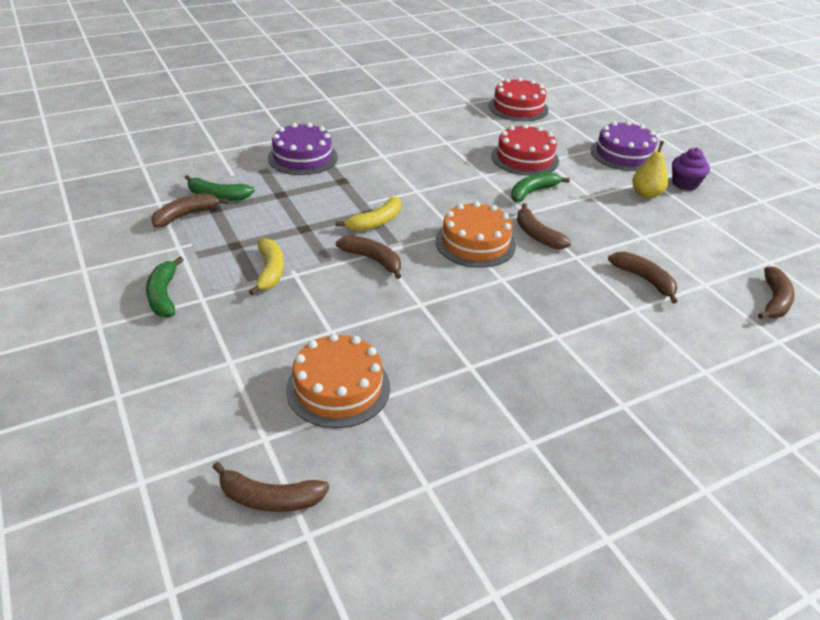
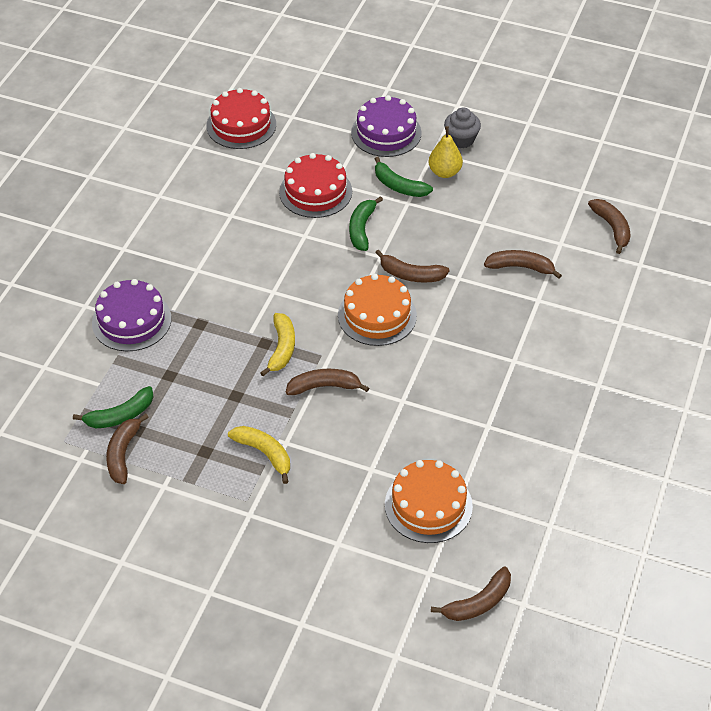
camera: 40 degrees left, 10 degrees up
green banana [146,257,184,318] -> green banana moved to [375,157,433,197]
purple cupcake [672,148,710,190] -> grey cupcake [444,107,481,148]

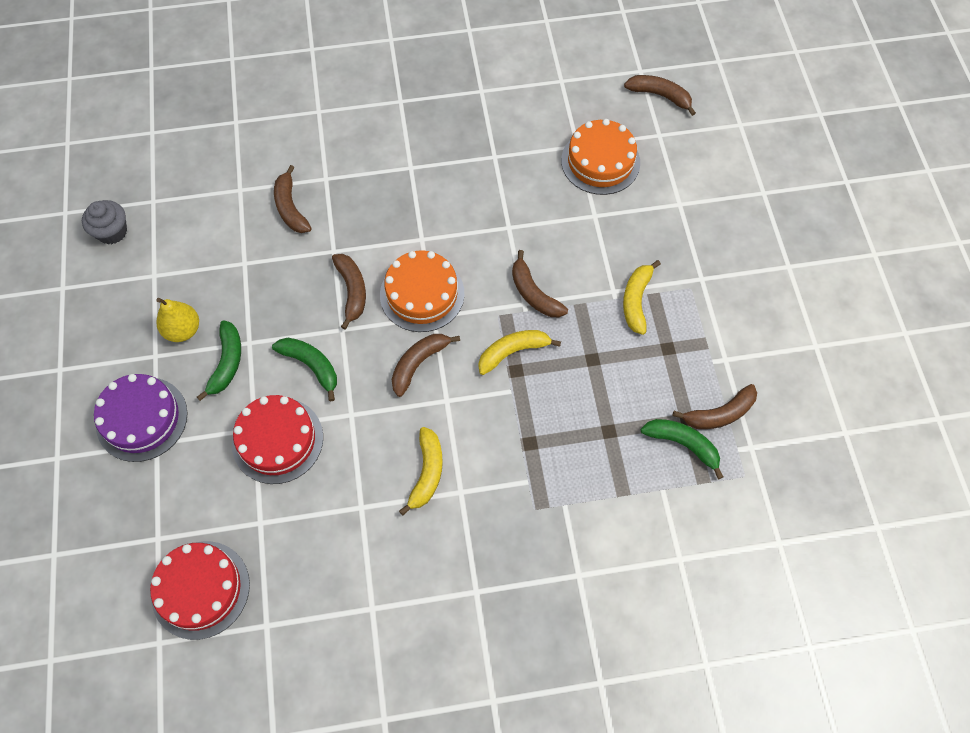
camera: 120 degrees left, 15 degrees up
purple cake [92,279,171,351] -> none
green banana [349,196,383,251] -> green banana turned 120 degrees counterclockwise [272,338,337,401]
grey cupcake [444,107,481,148] -> grey cupcake moved to [82,200,127,244]
brown banana [588,199,630,254] -> brown banana moved to [392,334,460,397]
none -> yellow banana [399,427,443,515]

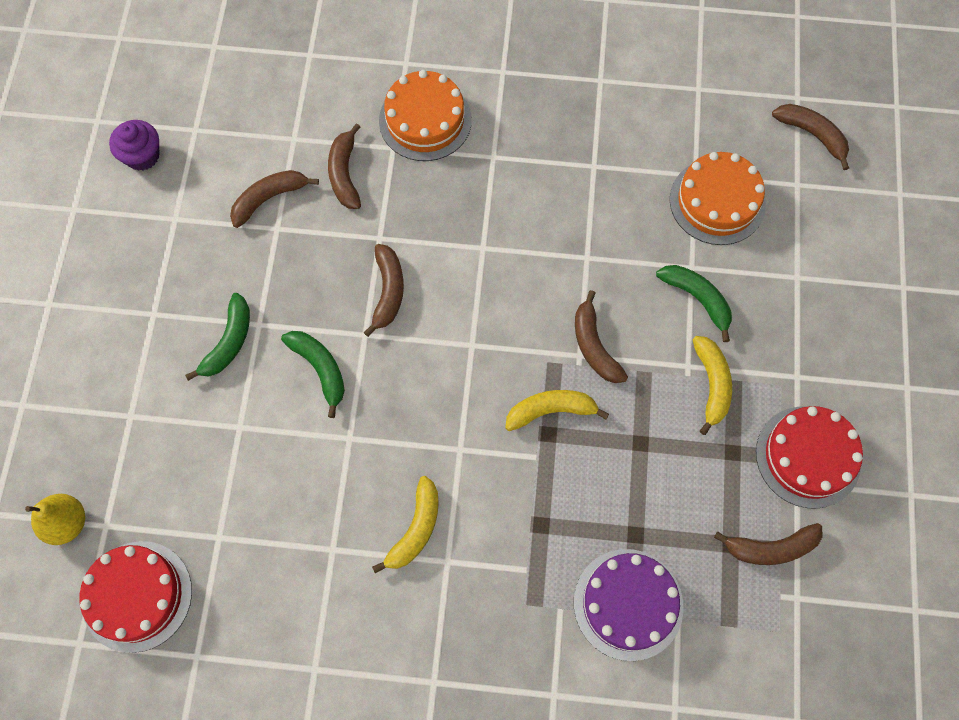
camera: 15 degrees right, 5 degrees up
grey cupcake [82,200,127,244] -> purple cupcake [109,120,159,171]
purple cake [94,374,188,462] -> purple cake moved to [574,549,684,661]
yellow pear [156,298,199,342] -> yellow pear moved to [25,494,85,545]
red cake [232,395,323,484] -> red cake moved to [756,406,863,509]
orange cake [380,250,464,332] -> orange cake moved to [379,70,472,161]
brown banana [392,334,460,397] -> brown banana moved to [230,170,319,228]
yellow banana [623,260,661,335] -> yellow banana turned 150 degrees clockwise [693,336,732,435]
green banana [641,419,723,479] -> green banana moved to [656,265,732,342]

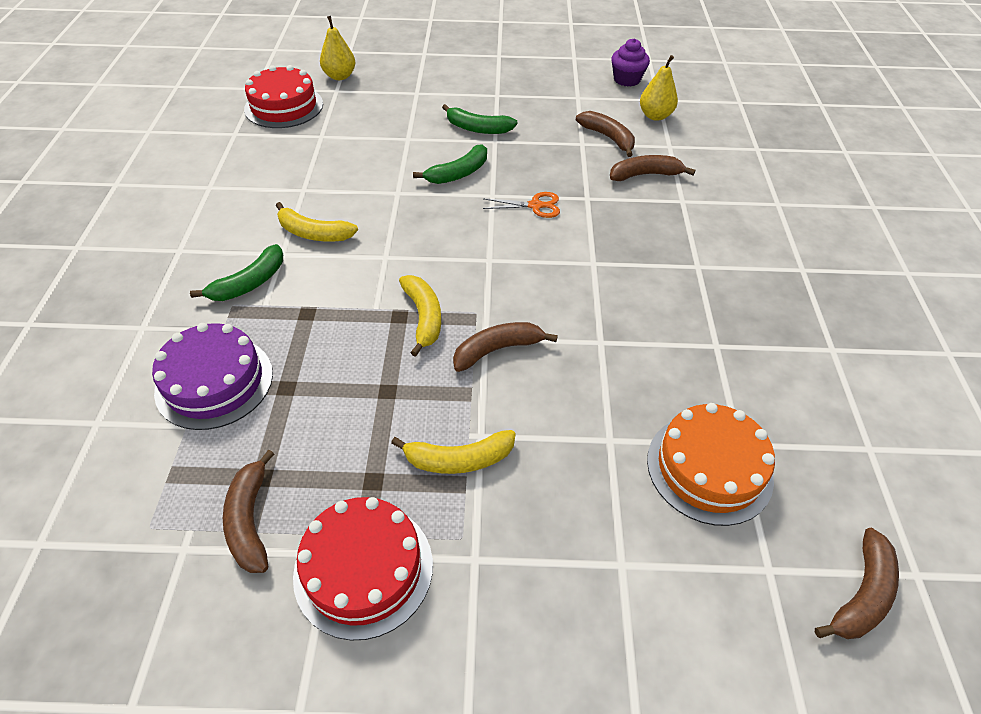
camera: 85 degrees right, 20 degrees down
brown banana [364,244,404,337] -> orange scissors [483,192,560,218]
orange cake [379,70,472,161] -> none
green banana [656,265,732,342] -> green banana moved to [190,244,283,301]
none -> yellow pear [640,55,678,121]

